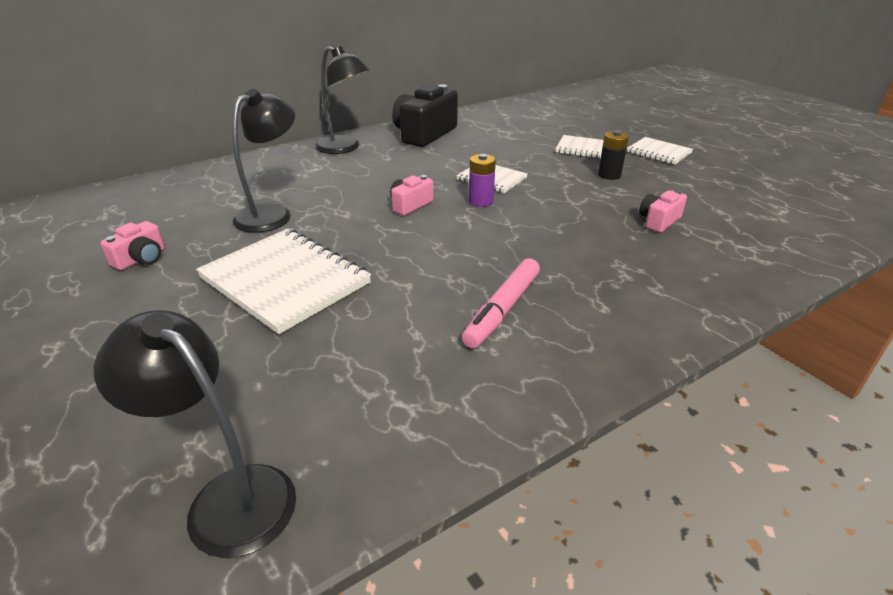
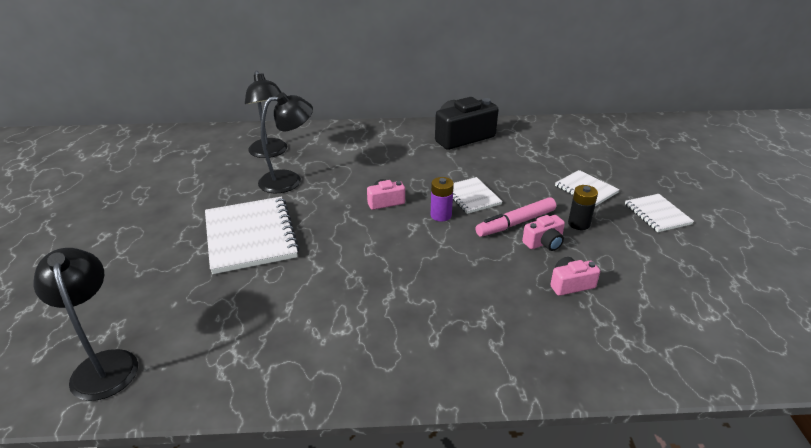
camera: 30 degrees right, 0 degrees up
pink camera [101,221,165,270] -> pink camera moved to [522,215,565,251]
black lamp [315,46,369,154] -> black lamp moved to [245,71,287,158]
pink marker [462,258,540,348] -> pink marker moved to [476,197,556,237]

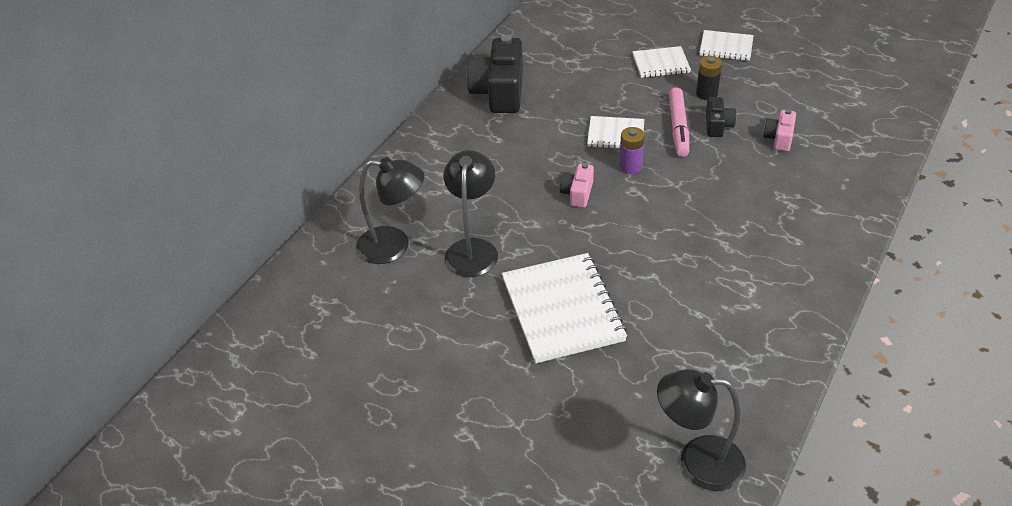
camera: 55 degrees left, 10 degrees up
white notebook [205,196,299,274] -> white notebook turned 60 degrees clockwise [502,253,627,363]
pink camera [522,215,565,251] -> black camera [706,97,736,137]

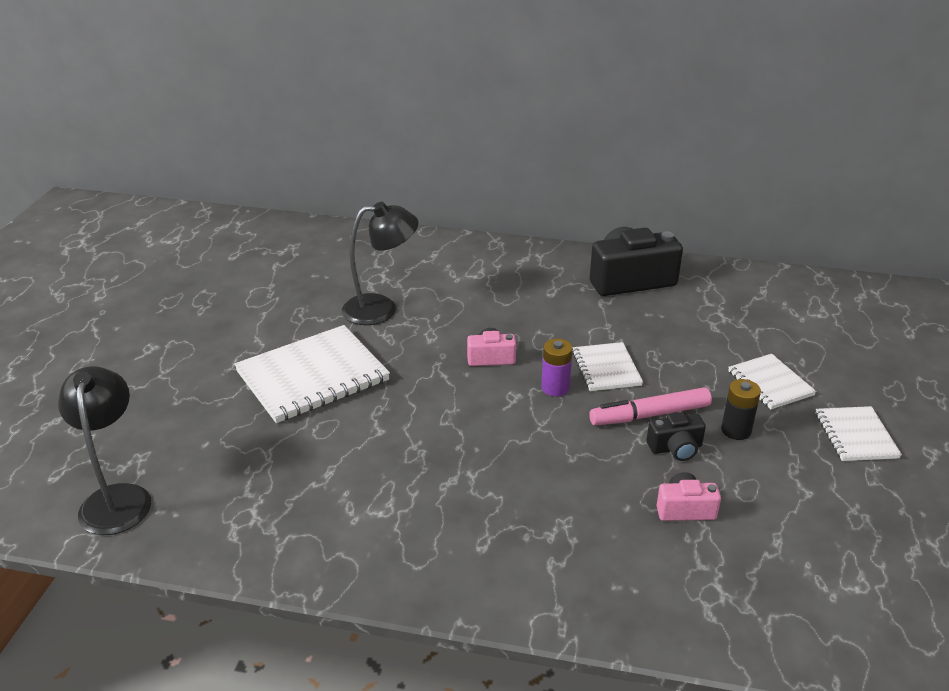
camera: 70 degrees right, 10 degrees down
black lamp [356,157,425,264] -> none

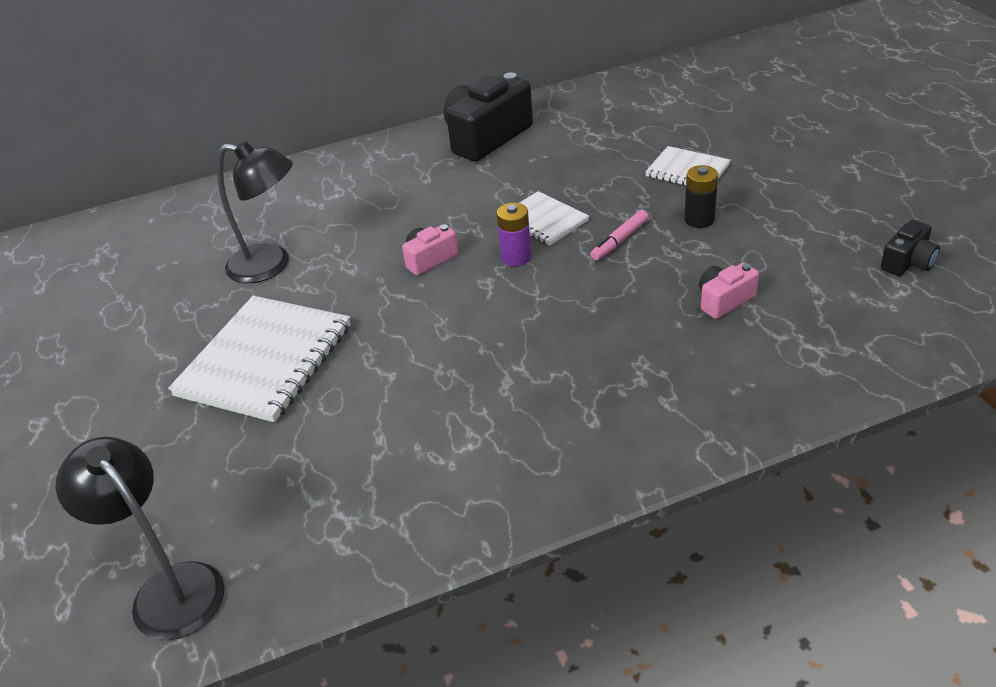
camera: 30 degrees left, 5 degrees up
black lamp [342,202,418,325] -> black lamp turned 60 degrees clockwise [217,141,293,283]
pink marker [589,387,712,426] -> pink marker [590,210,649,261], size x0.66
black camera [647,412,706,461] -> black camera moved to [881,220,940,276]
white notebook [816,406,902,461] -> none

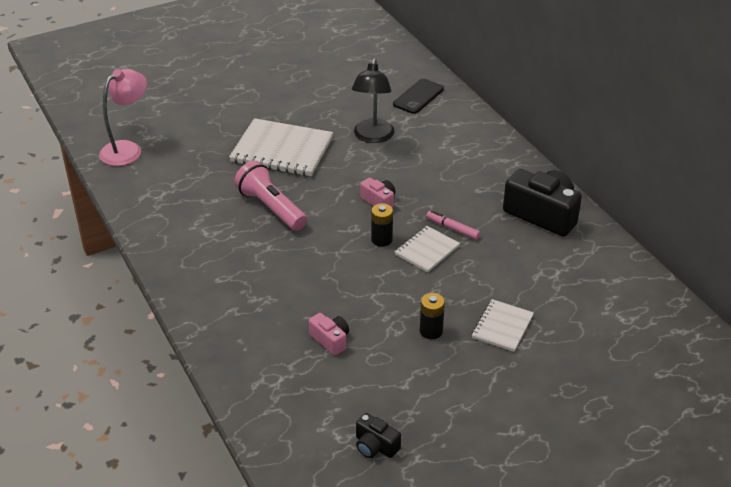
camera: 80 degrees right, 0 degrees up
black lamp [56,437,225,640] -> pink lamp [99,69,147,166]
purple battery [497,203,531,266] -> black battery [371,203,393,247]
pink marker [590,210,649,261] -> pink marker moved to [426,210,480,240]
none -> pink flashlight [234,161,307,231]
none -> black phone [393,79,444,114]

